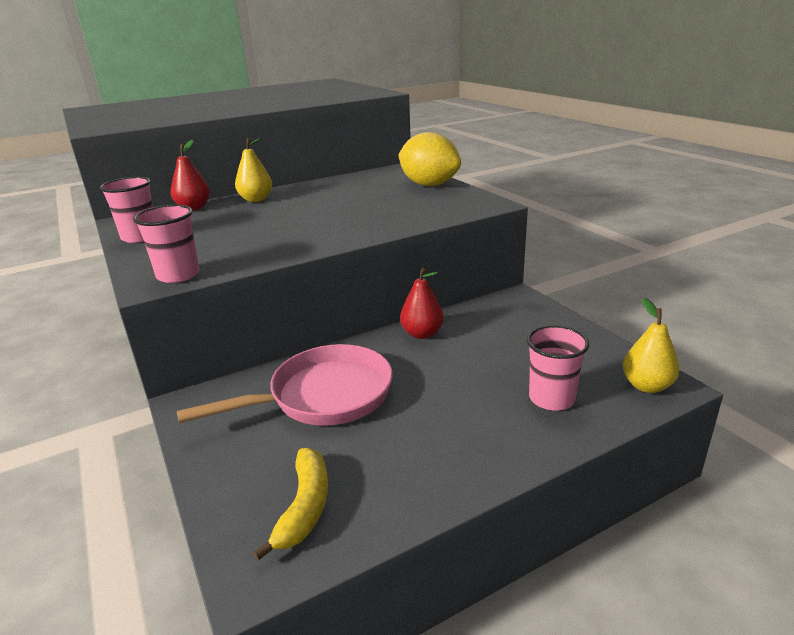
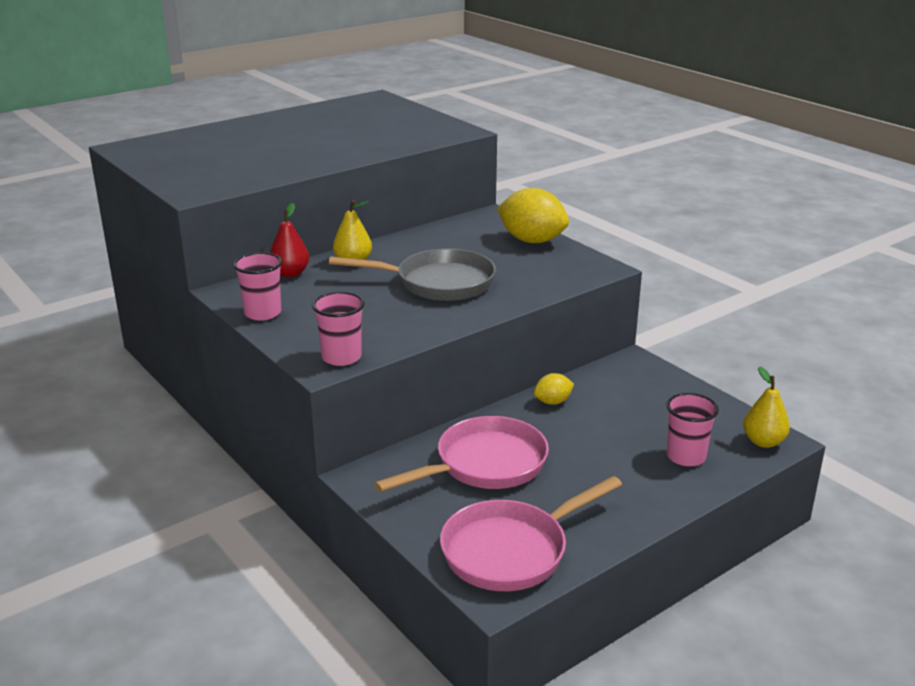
camera: 10 degrees left, 0 degrees up
yellow banana [253,448,328,561] -> pink pan [440,476,622,591]
red pear [400,268,444,339] -> yellow lemon [534,373,574,405]
none -> grey pan [329,249,496,301]

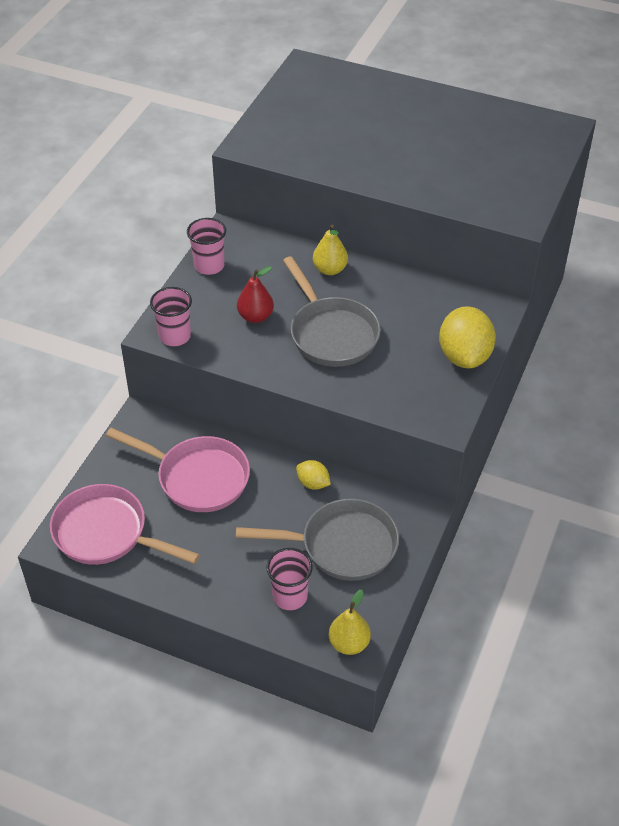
camera: 60 degrees right, 20 degrees up
red pear [270,203,309,277] -> red pear moved to [237,266,274,323]
none -> grey pan [236,498,399,581]

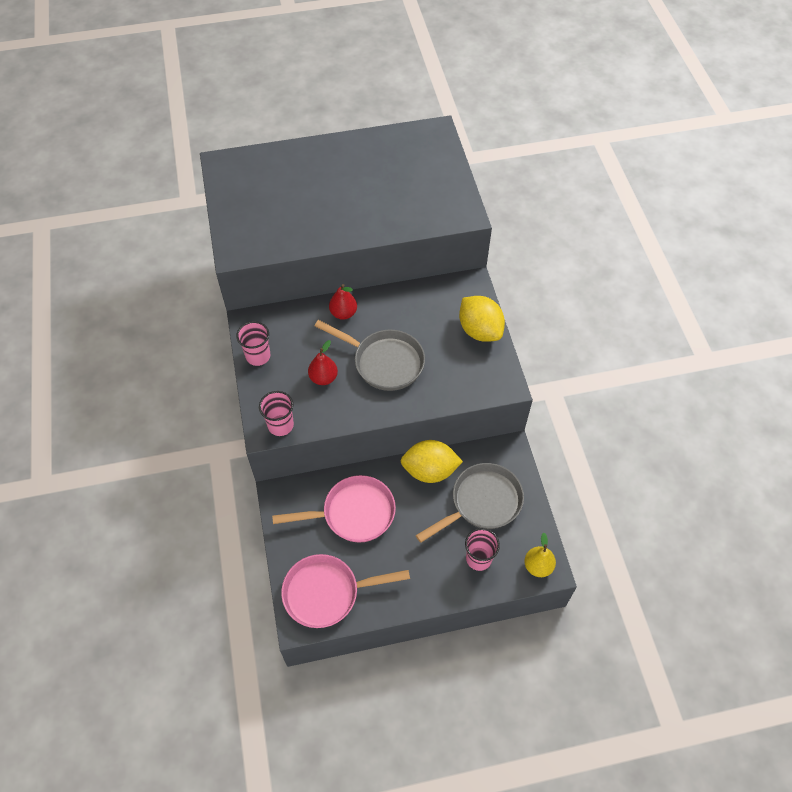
camera: 35 degrees left, 10 degrees up
yellow lemon [296,460,331,490] -> yellow lemon [401,440,463,483], size x1.97
yellow pear [313,225,348,275] -> red pear [329,284,357,320]

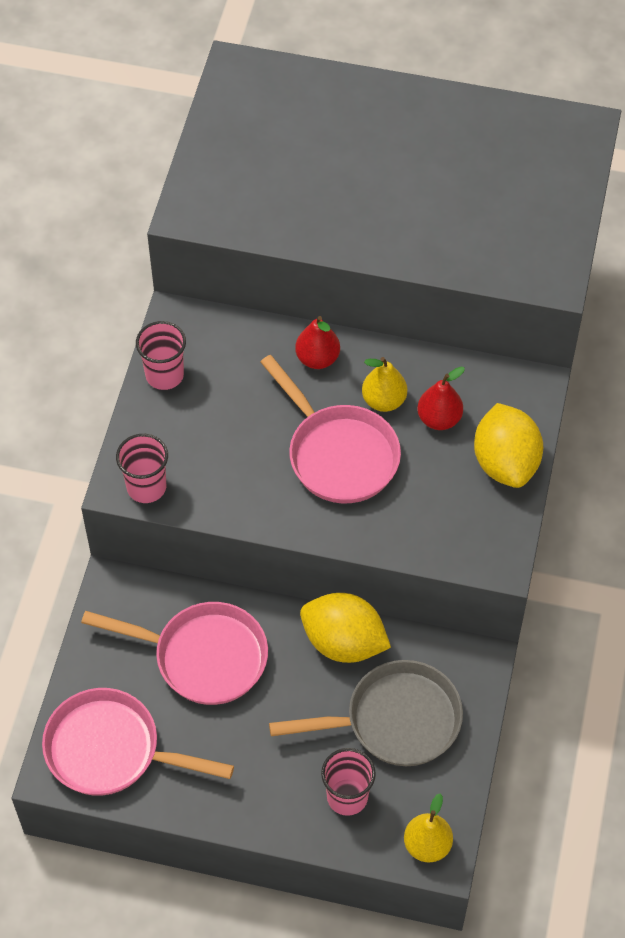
camera: 25 degrees right, 0 degrees up
red pear [308,340,338,385] -> red pear moved to [417,366,465,430]
grey pan [315,320,425,391] -> pink pan [260,355,401,504]
none -> yellow pear [362,357,407,412]

